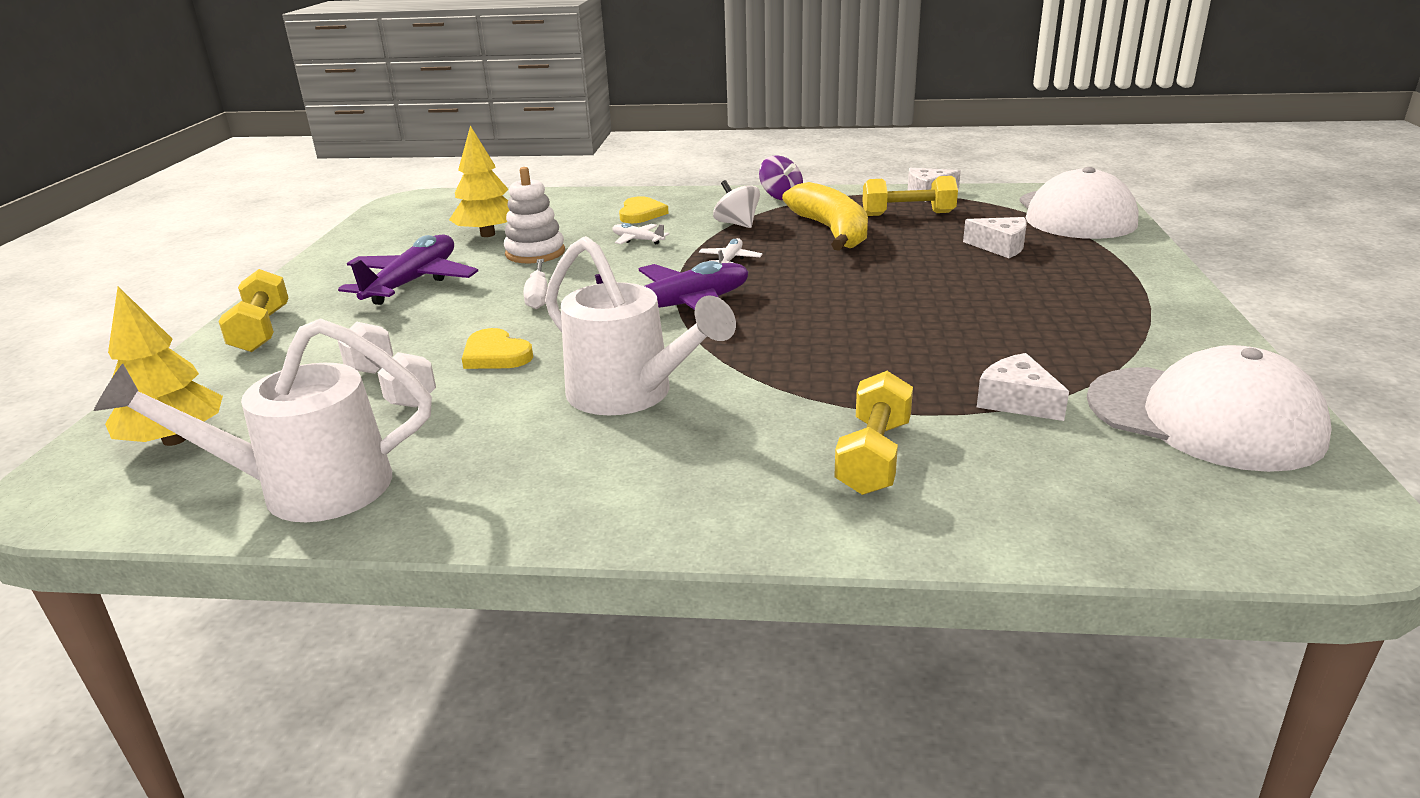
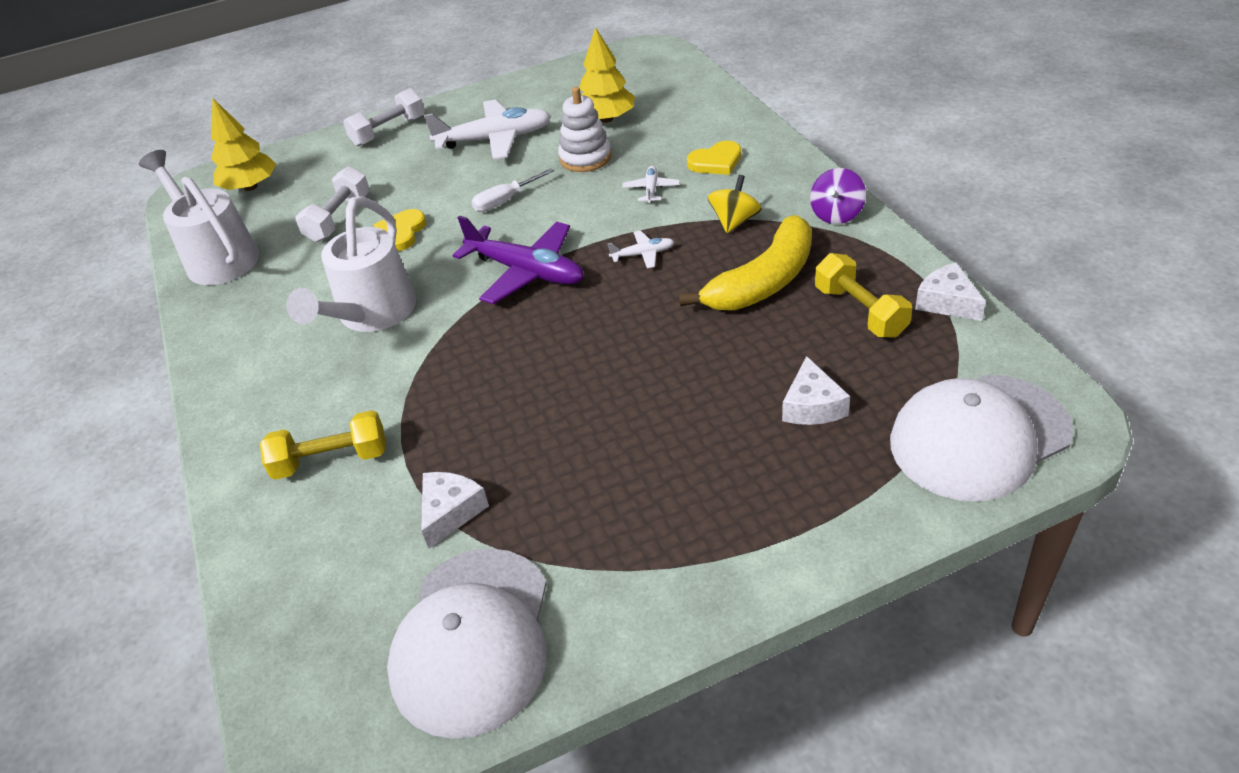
camera: 65 degrees right, 15 degrees up
yellow dumbbell [218,269,289,352] -> white dumbbell [343,88,425,146]
purple plane [338,234,478,305] -> white plane [424,99,551,160]
white spinning top [713,180,760,228] -> yellow spinning top [708,175,762,233]

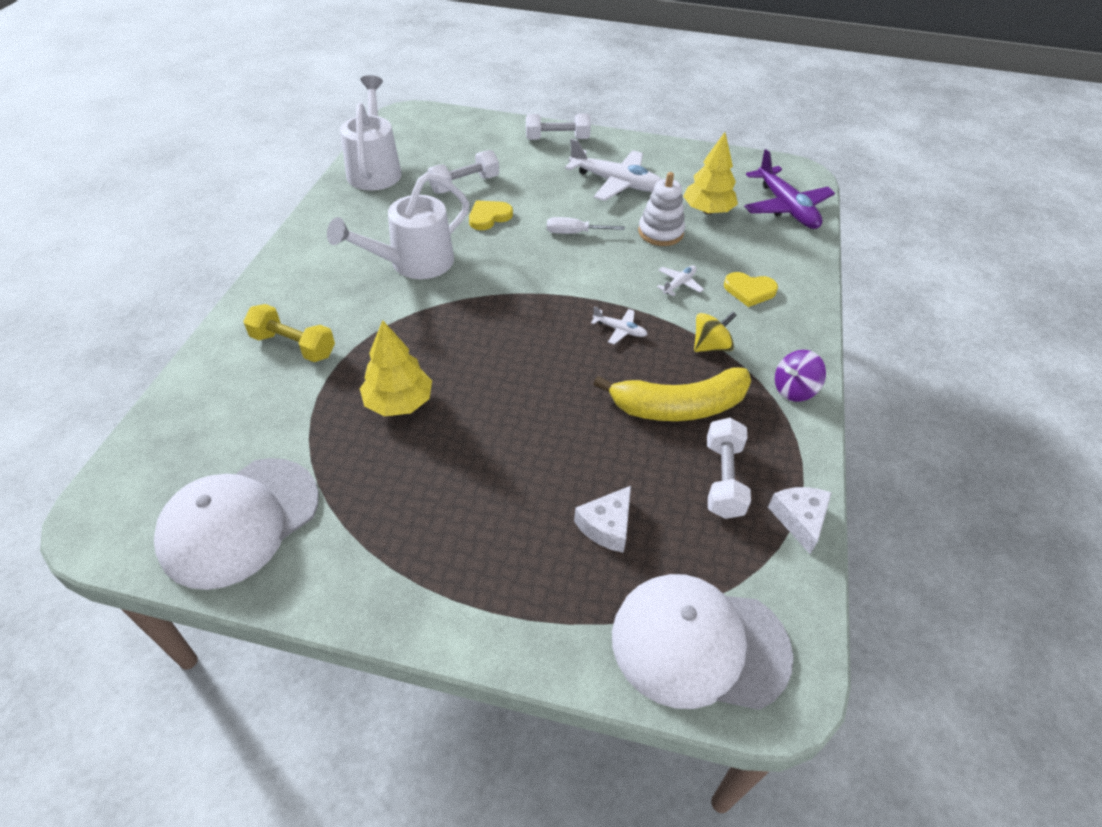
camera: 30 degrees right, 5 degrees up
yellow tree [211,97,276,191] -> yellow tree moved to [360,320,432,416]
white cheese [421,472,489,549] -> none
purple plane [453,215,584,304] -> purple plane moved to [744,149,835,229]
yellow dumbbell [815,253,912,338] -> white dumbbell [707,418,751,519]

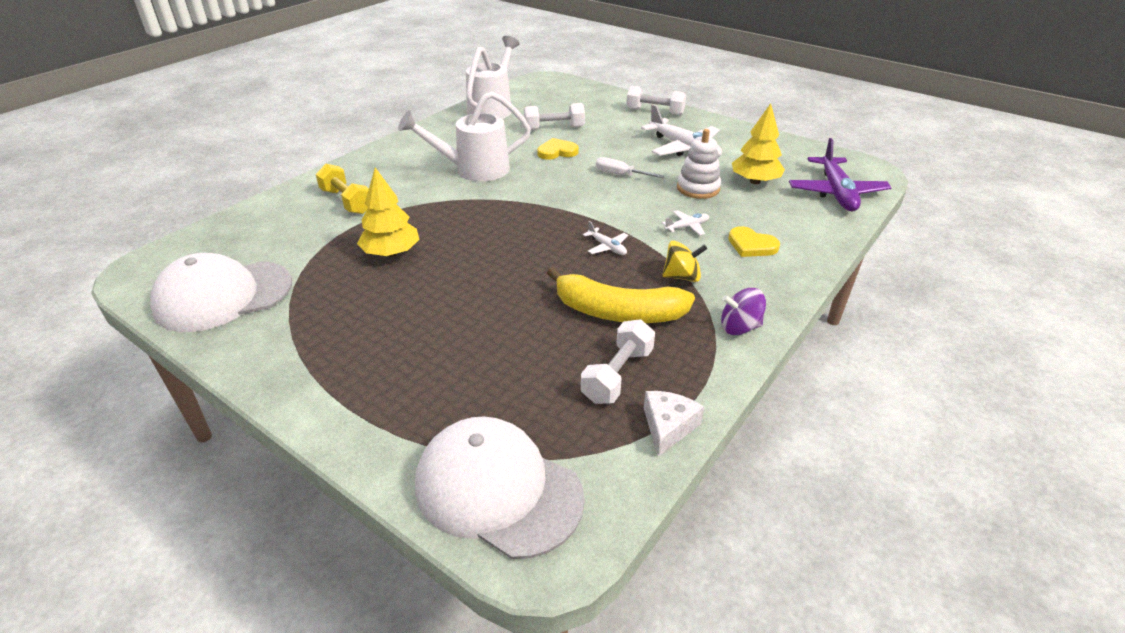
camera: 25 degrees right, 10 degrees down
white cheese [574,486,631,553] -> none

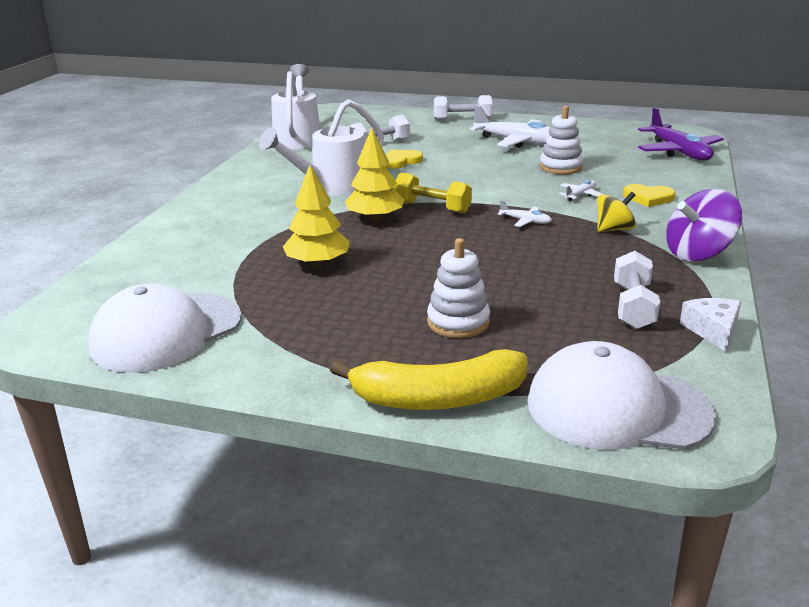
camera: 20 degrees left, 10 degrees down
yellow dumbbell [316,164,369,214] -> yellow dumbbell moved to [393,172,472,214]
yellow banana [547,267,695,323] -> yellow banana moved to [330,349,528,410]
white screwdriver [596,157,664,178] -> none
purple spinning top [721,288,766,335] -> purple spinning top [666,189,742,261], size x1.56
yellow tree [732,103,785,184] -> yellow tree moved to [345,128,404,221]
none -> white stacking toy [427,238,490,338]

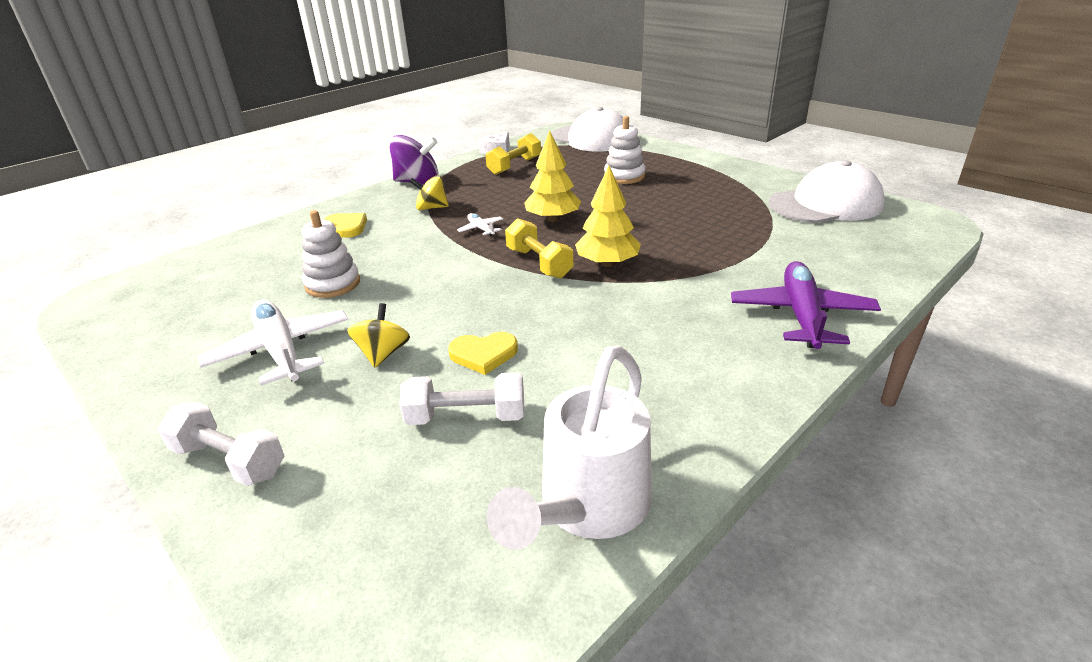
camera: 150 degrees left, 5 degrees up
white watering can [259,99,384,196] -> none
yellow tree [283,165,350,267] -> yellow tree moved to [524,130,581,222]
yellow banana [330,349,528,410] -> none
white plane [559,180,604,201] -> none
white dumbbell [614,251,660,329] -> yellow dumbbell [485,133,541,175]
purple plane [638,107,724,161] -> purple plane moved to [731,261,881,349]
none -> yellow spinning top [347,303,410,368]

